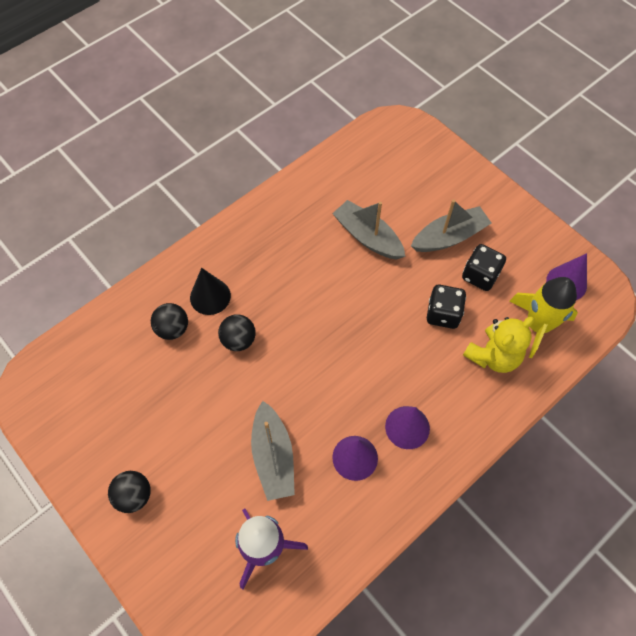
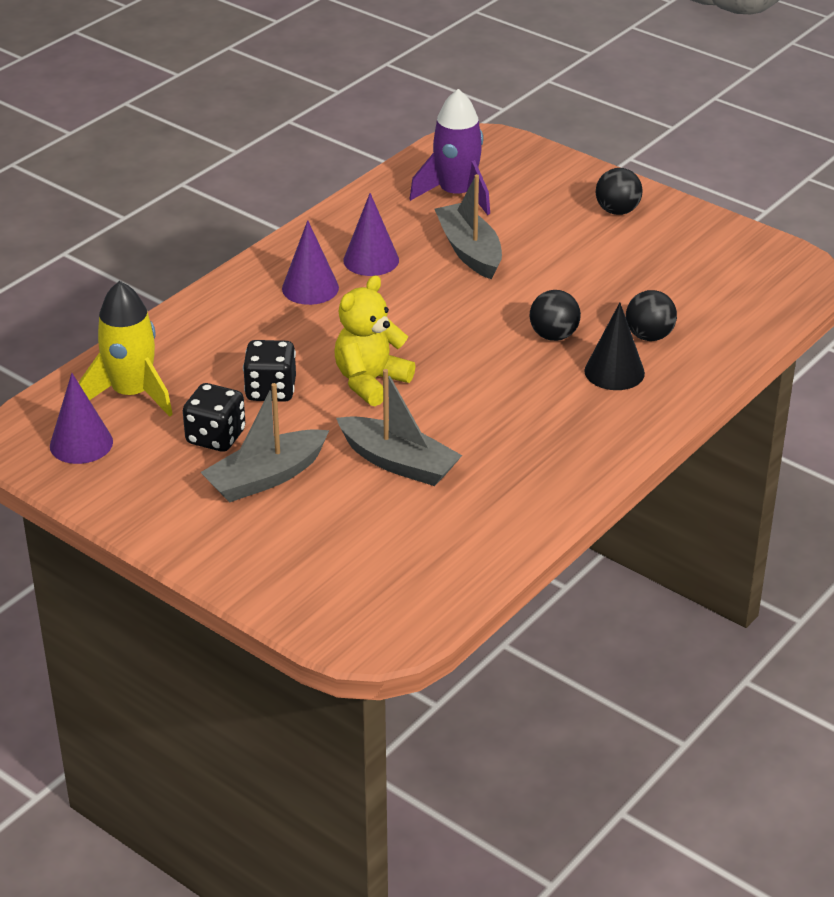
camera: 170 degrees right, 25 degrees down
yellow teddy bear [463,317,534,373] -> yellow teddy bear moved to [335,275,416,406]

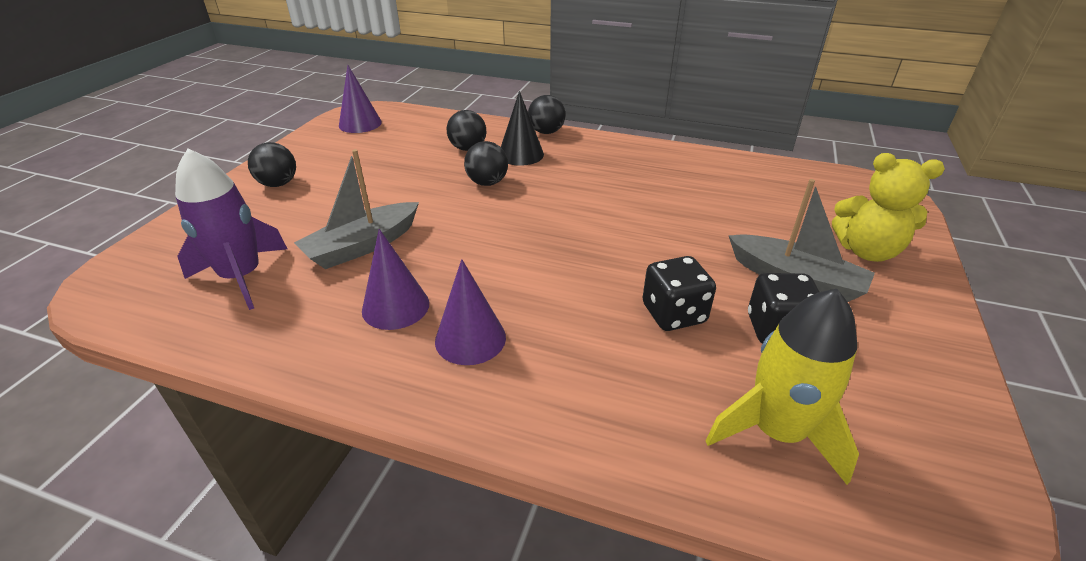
camera: 110 degrees left, 0 degrees up
purple cone [50,373,113,464] -> purple cone moved to [339,65,382,133]
yellow teddy bear [335,275,416,406] -> yellow teddy bear moved to [832,153,945,262]
grey boat [336,369,462,486] -> none
none -> black ball [528,95,566,134]

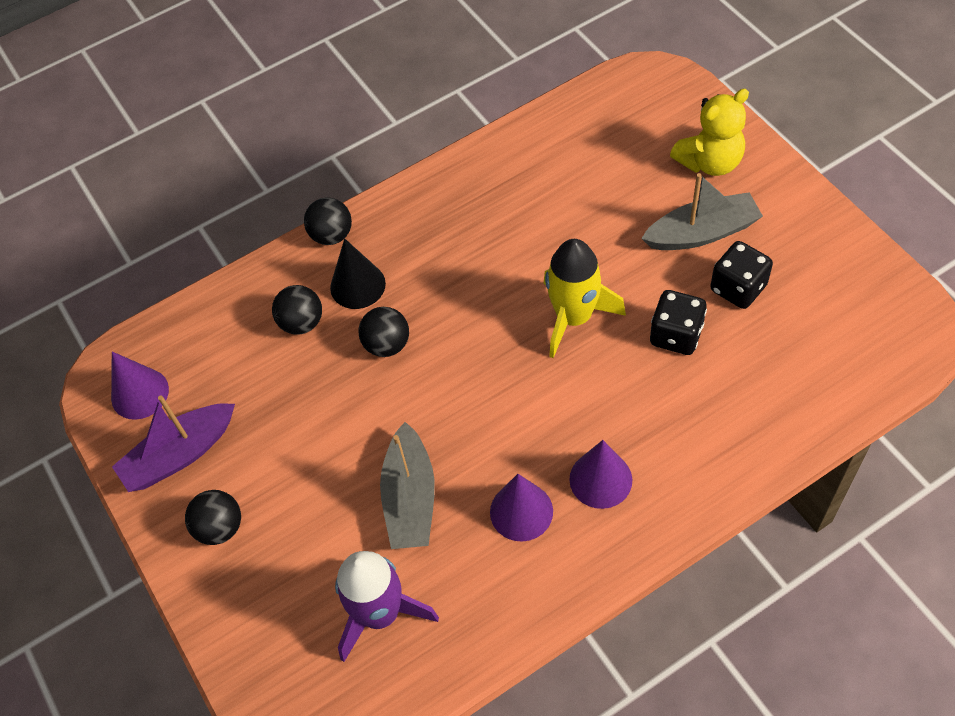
camera: 45 degrees left, 20 degrees up
yellow rocket [705,289,859,485] -> yellow rocket moved to [543,239,626,358]
none -> purple boat [112,395,235,492]

